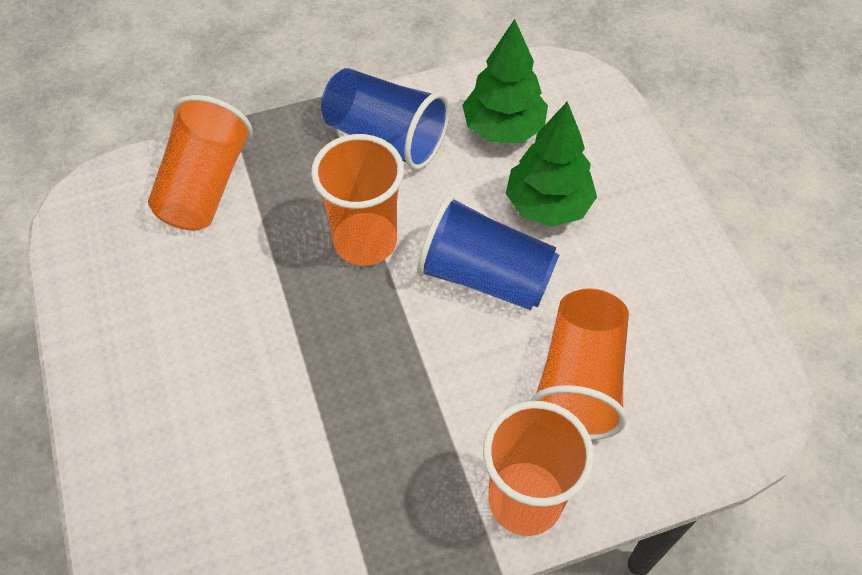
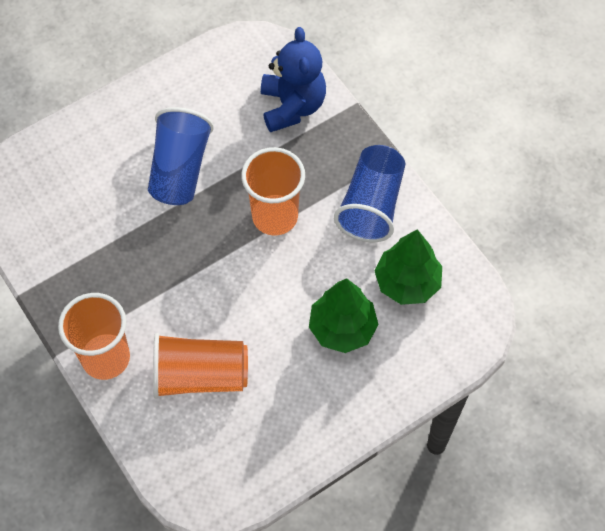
camera: 75 degrees right, 5 degrees up
orange cup [148,95,253,231] -> blue teddy bear [261,27,326,132]
blue cup [417,195,559,310] -> blue cup moved to [148,107,214,205]

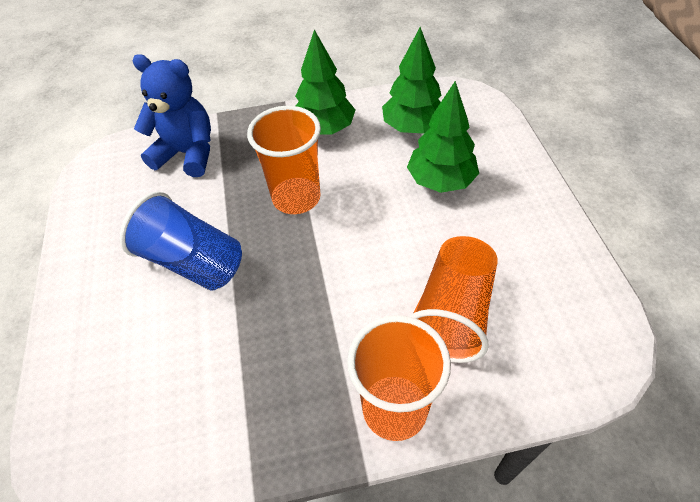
camera: 65 degrees left, 10 degrees down
blue cup [334,145,405,242] -> green tree [295,29,355,135]

